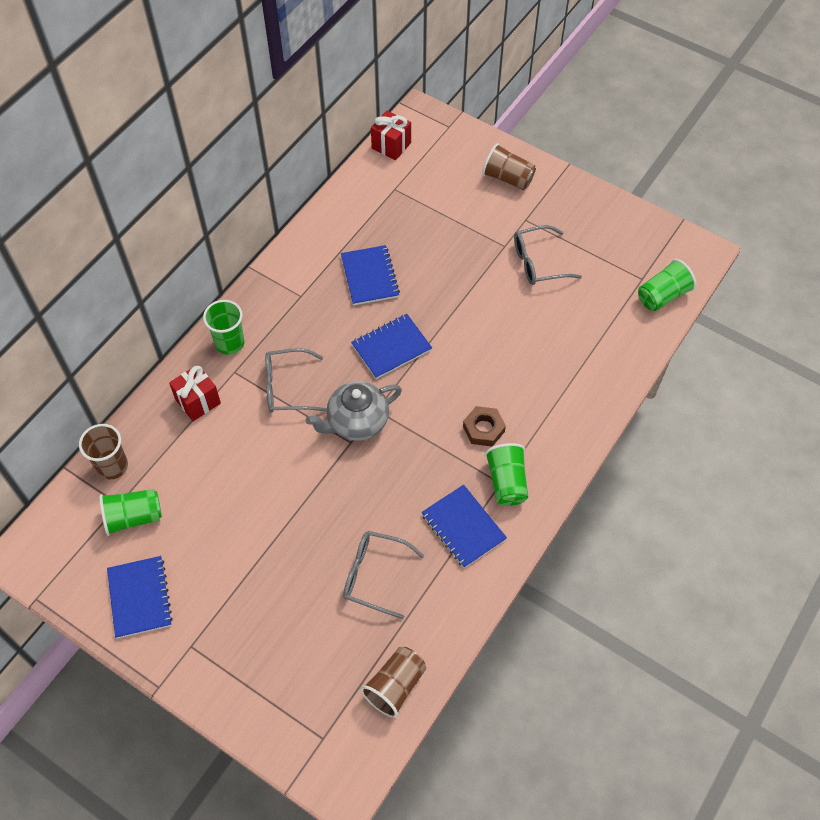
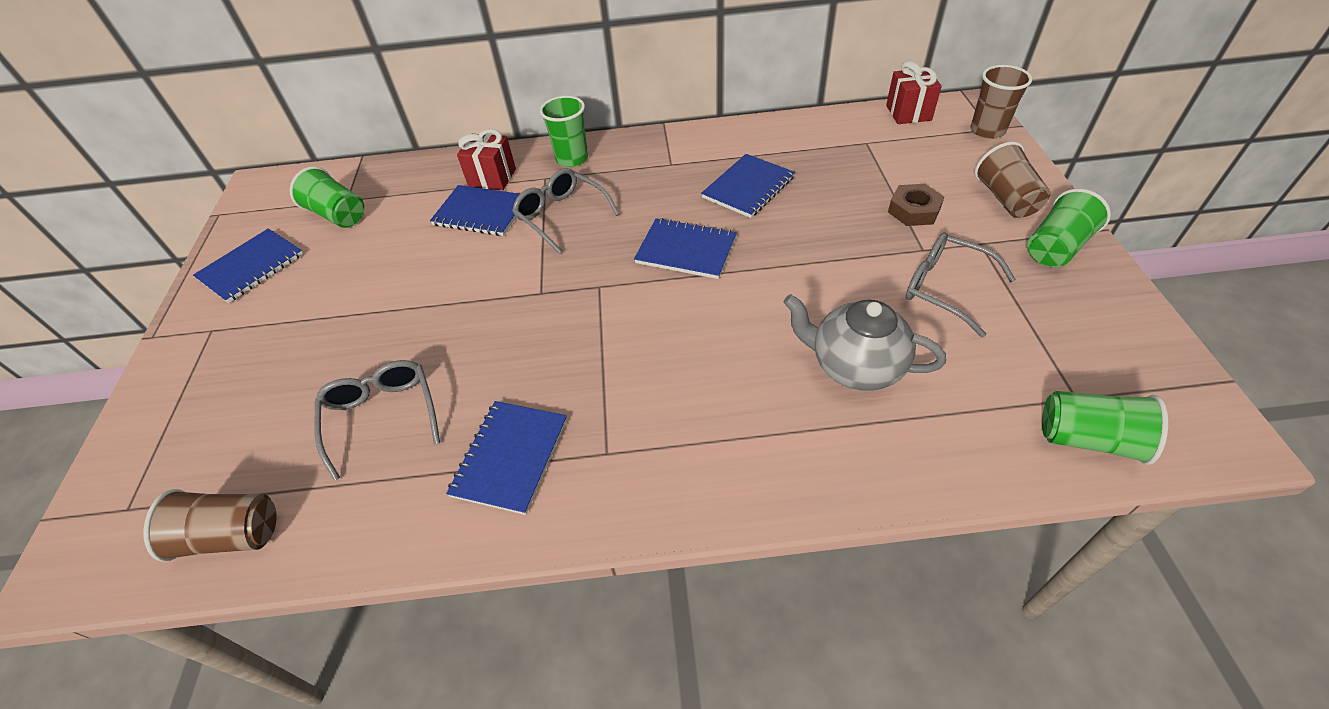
camera: 55 degrees right, 10 degrees down
brown cup [79,424,128,480] -> brown cup moved to [971,65,1032,139]
grey teapot [306,381,402,441] -> grey teapot moved to [783,294,946,391]
brown nut [463,406,506,447] -> brown nut moved to [888,184,944,226]
green cup [485,443,528,506] -> green cup moved to [1027,189,1111,267]
none -> blue notebook [430,185,520,236]

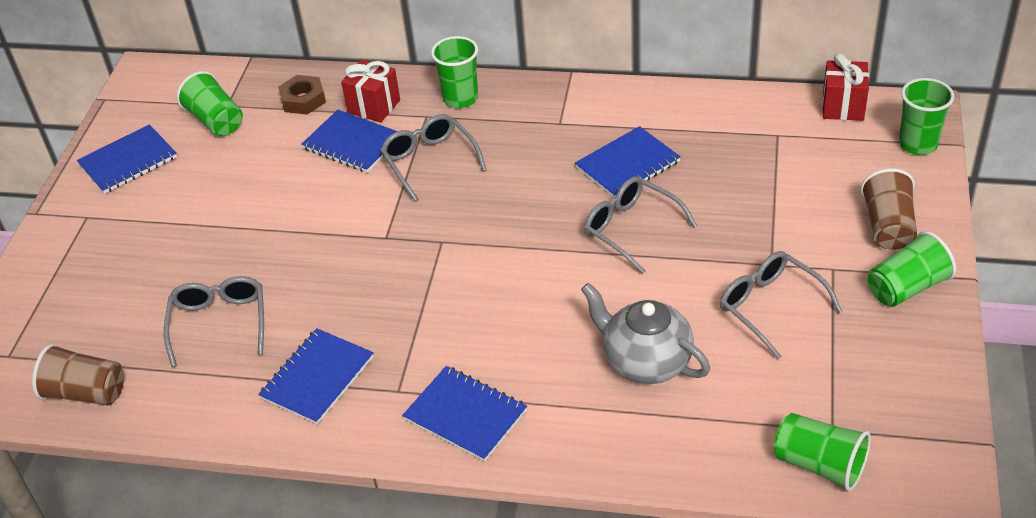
camera: 15 degrees right, 5 degrees down
blue notebook [634,218,737,279] -> blue notebook moved to [402,366,527,461]
brown nut [888,184,944,226] -> brown nut moved to [278,75,326,115]
brown cup [971,65,1032,139] -> green cup [899,78,954,155]
none -> grey glasses [584,176,697,274]

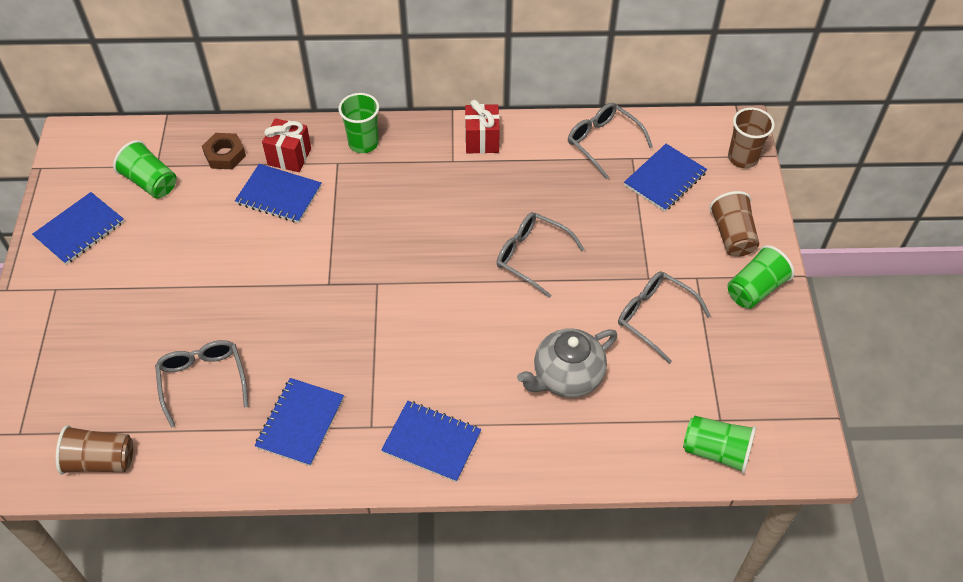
camera: 15 degrees left, 10 degrees up
grey glasses [380,114,487,202] -> grey glasses moved to [568,103,653,180]
blue notebook [575,126,681,198] -> blue notebook moved to [624,144,707,212]
grey teapot [581,283,710,384] -> grey teapot turned 60 degrees counterclockwise [517,328,617,398]
red gift [822,53,869,121] -> red gift moved to [465,100,500,154]
green cup [899,78,954,155] -> brown cup [728,107,775,168]

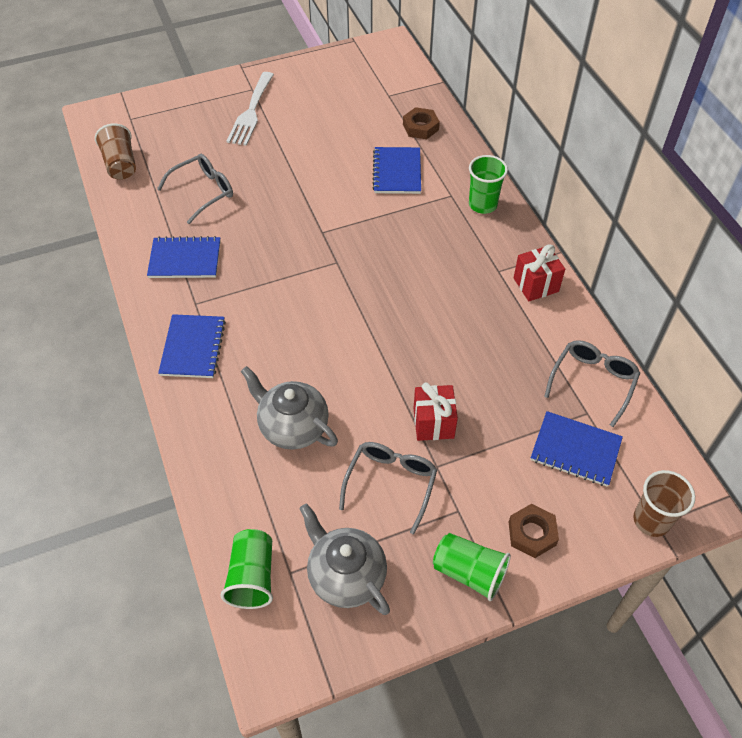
camera: 70 degrees right, 0 degrees up
blue notebook [32,192,124,265] -> none
green cup [113,140,176,198] -> none
red gift [262,118,311,172] -> red gift moved to [414,382,458,441]
grey glasses [497,212,585,298] -> none
brown cup [709,191,759,257] -> brown nut [509,504,559,558]
none -> white fork [226,72,274,146]
none -> grey teapot [299,503,390,615]

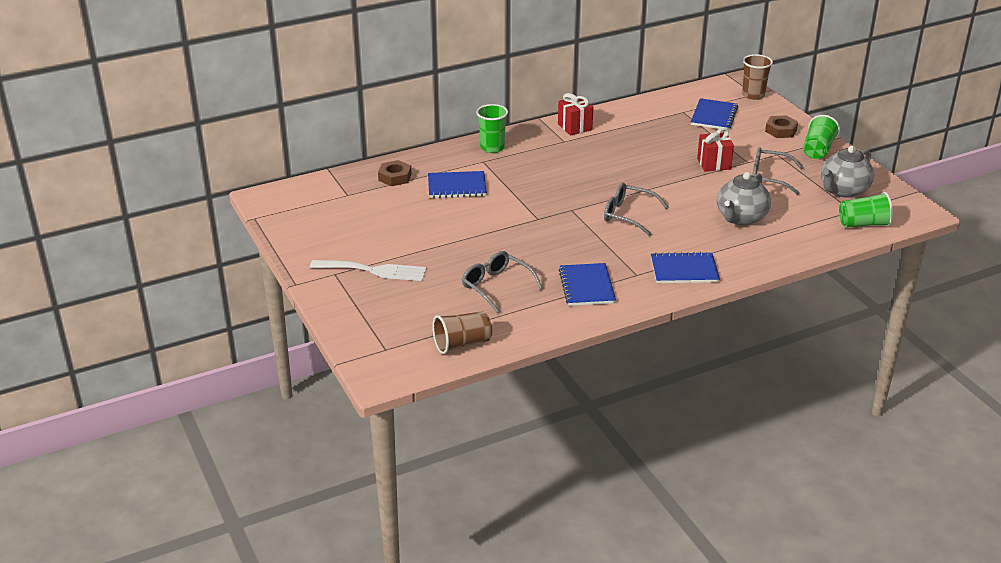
camera: 95 degrees left, 20 degrees down
grey glasses [544,340,640,427] -> grey glasses moved to [604,183,669,236]

